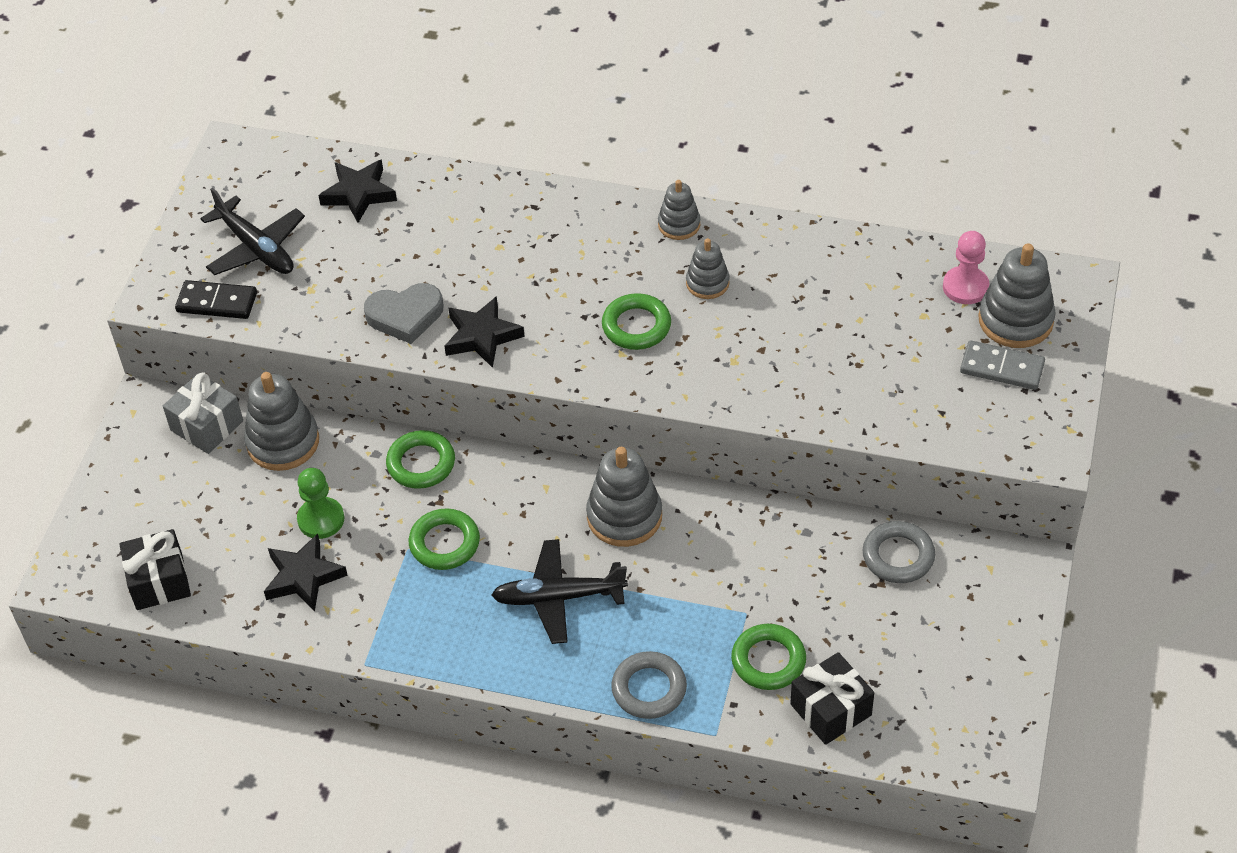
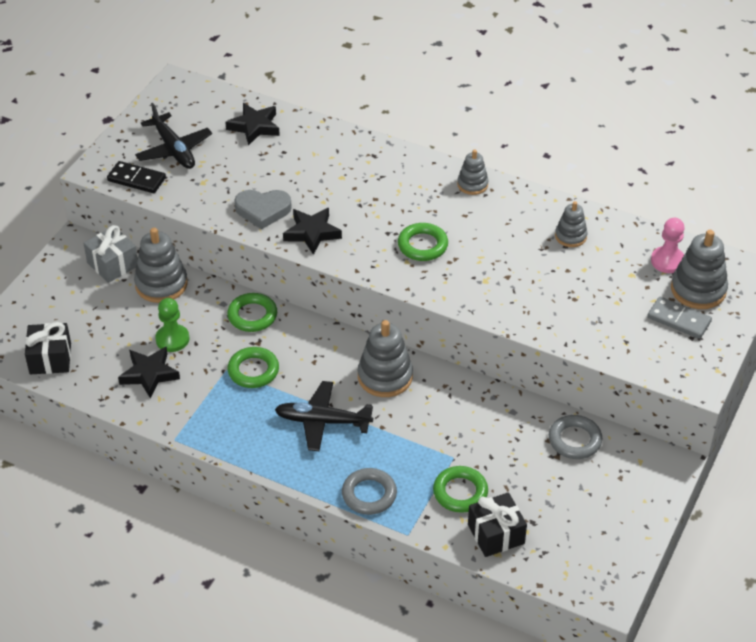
camera: 10 degrees right, 5 degrees down
grey stacking toy [686,238,730,299] -> grey stacking toy moved to [555,201,588,247]

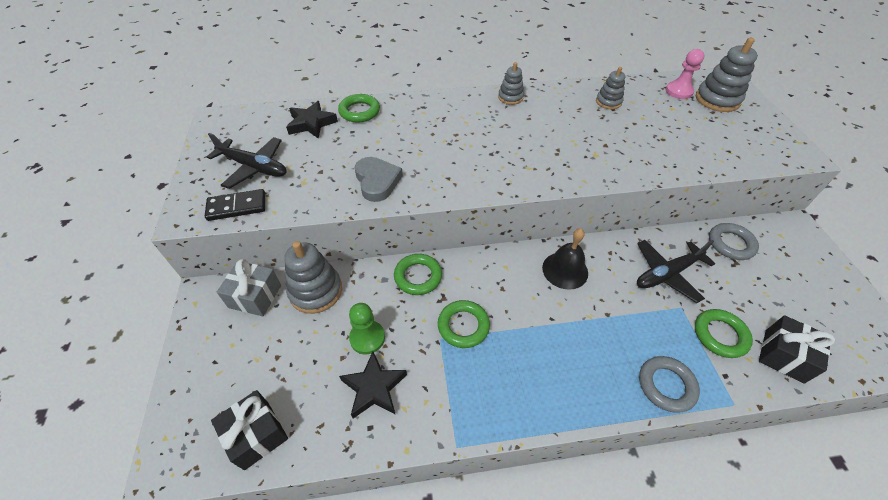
camera: 35 degrees left, 5 degrees up
grey heart [234,190,292,229] -> grey heart turned 75 degrees counterclockwise [355,157,403,202]
black plane [275,381,373,451] -> black plane moved to [637,240,716,303]
black star [283,208,342,255] -> none
grey stacking toy [358,320,413,397] -> black bell [542,229,588,290]
green ring [398,223,448,261] -> green ring moved to [338,94,380,123]
grey domino [647,297,712,339] -> none

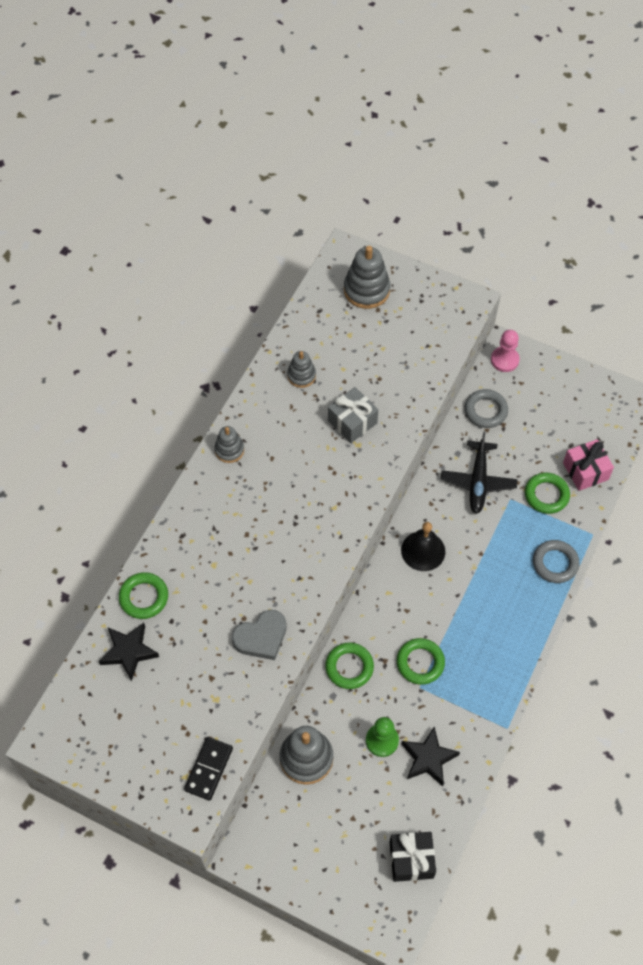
camera: 55 degrees left, 10 degrees up
black plane [207,133,287,189] -> none
grey gift [217,259,281,316] -> grey gift moved to [328,387,378,443]
grey heart [355,157,403,202] -> grey heart turned 135 degrees clockwise [232,610,287,660]
pink pawn [666,49,704,99] -> pink pawn moved to [491,330,520,372]
black gift [759,315,835,384] -> pink gift [563,439,614,491]

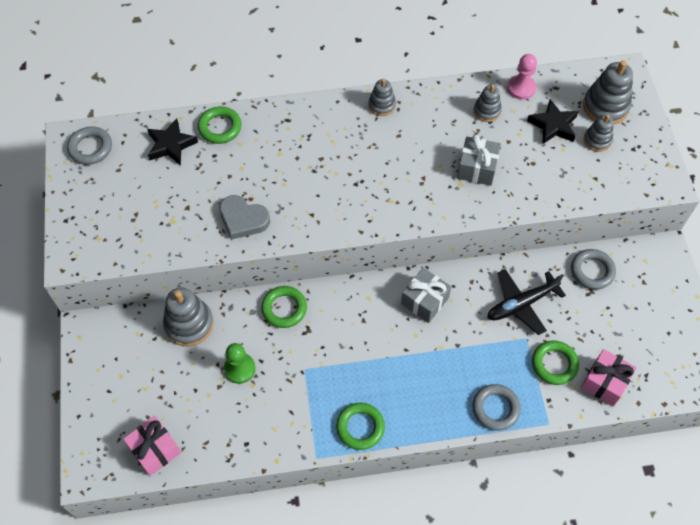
camera: 55 degrees right, 0 degrees up
black domino [184,737,233,801] -> none
black gift [390,832,436,882] -> pink gift [123,416,181,476]
green ring [397,638,445,685] -> green ring moved to [336,403,385,450]
black bell [401,522,445,571] -> grey gift [401,268,451,323]
black star [402,727,460,786] -> black star moved to [527,99,579,145]
pink pawn [491,330,520,372] -> pink pawn moved to [507,54,537,100]
none -> grey ring [67,127,112,165]
none -> grey stacking toy [584,114,614,152]

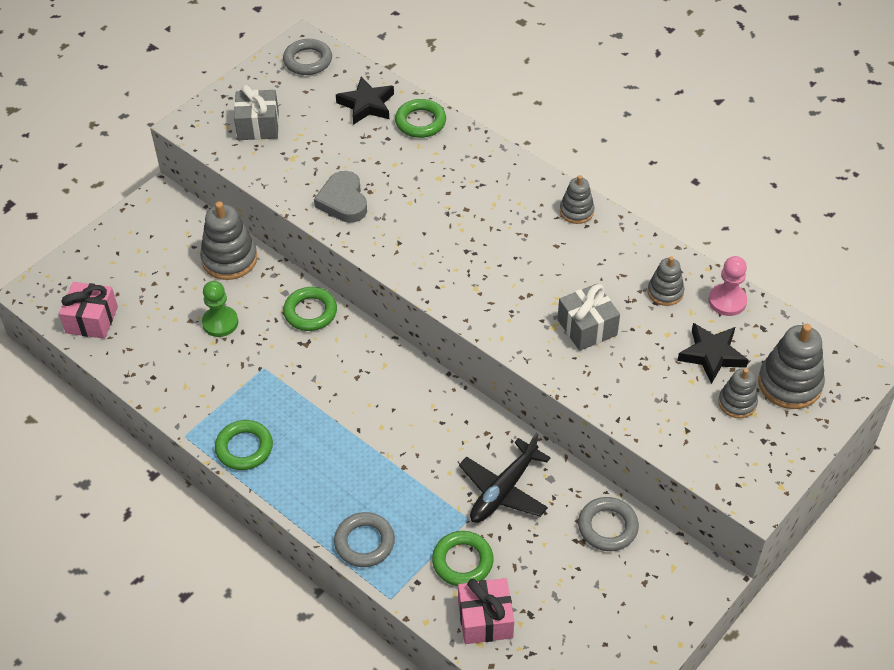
camera: 50 degrees right, 10 degrees down
grey gift [401,268,451,323] -> grey gift moved to [234,85,279,140]
black plane [487,269,566,335] -> black plane turned 75 degrees counterclockwise [459,433,551,523]

